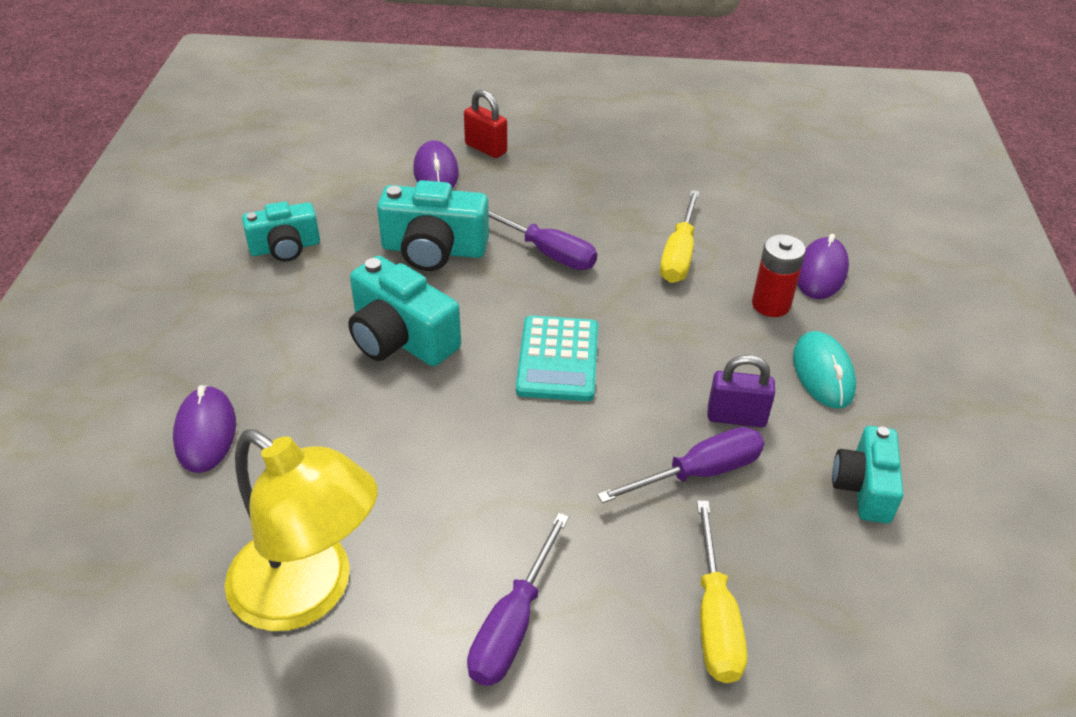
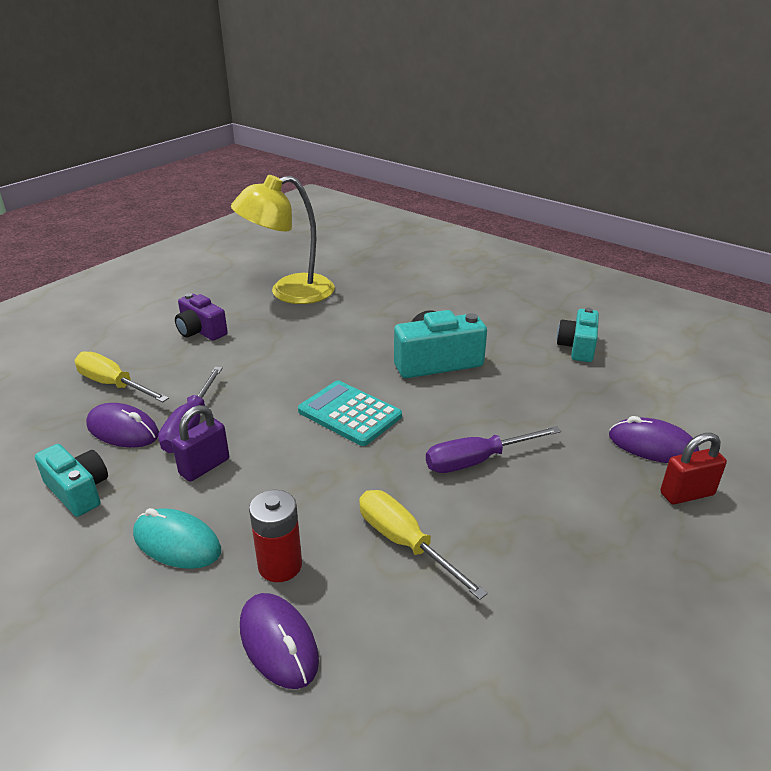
camera: 125 degrees right, 10 degrees down
purple mouse [173,385,236,473] -> purple mouse moved to [86,403,159,448]
turquoise camera [377,180,489,271] -> none
purple screwdriver [467,513,569,686] -> purple camera [175,293,228,341]

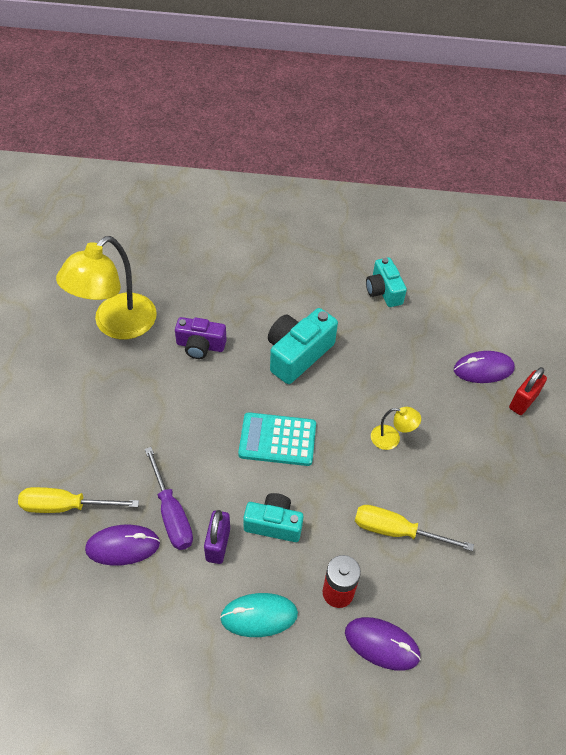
camera: 35 degrees left, 20 degrees up
turquoise camera [35,444,108,517] -> turquoise camera moved to [243,493,303,542]
purple camera [175,293,228,341] -> purple camera moved to [175,317,226,359]
purple screwdriver [426,426,561,473] -> yellow lamp [371,407,421,450]

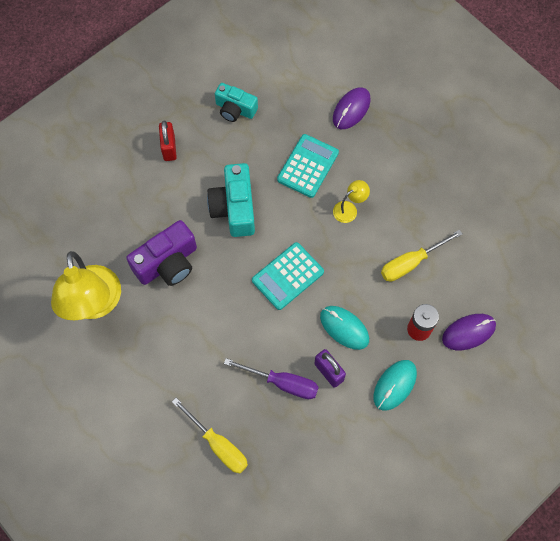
camera: 45 degrees left, 15 degrees up
yellow screwdriver [18,487,139,513] -> yellow screwdriver turned 90 degrees counterclockwise [172,398,248,473]
purple mouse [85,524,160,566] -> none
purple camera [175,317,226,359] -> purple camera [126,220,197,286], size x1.50
turquoise camera [243,493,303,542] -> turquoise mouse [320,306,369,350]
red padlock [509,367,547,415] -> red padlock moved to [159,120,177,161]
none -> turquoise calculator [277,134,339,198]

